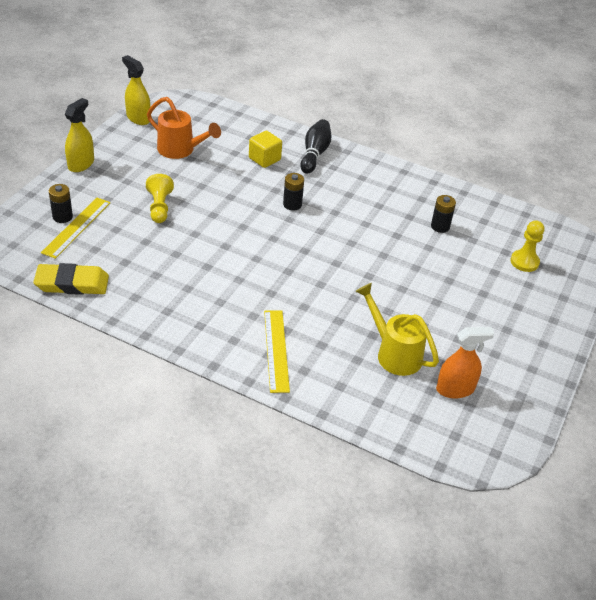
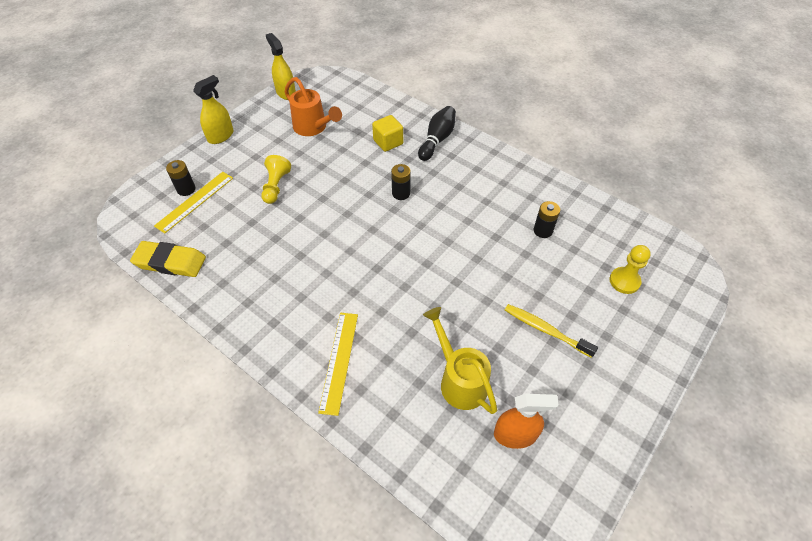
camera: 15 degrees right, 10 degrees up
none -> yellow toothbrush [505,304,598,358]

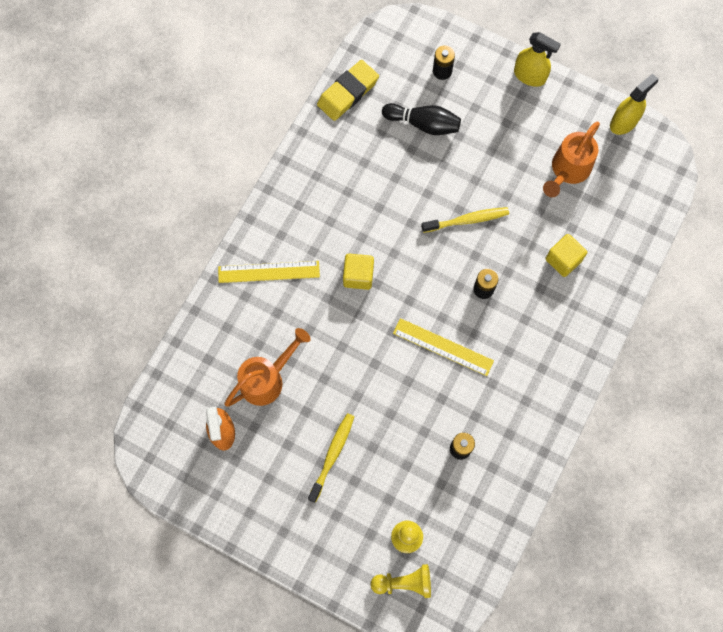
camera: 80 degrees right, 20 degrees up
yellow eraser [130,241,206,277] -> yellow eraser turned 45 degrees clockwise [317,60,379,121]
yellow ruler [154,172,233,233] -> yellow ruler moved to [393,318,494,376]
yellow pawn [261,155,291,204] -> yellow pawn moved to [371,564,431,598]
black bowling pin [418,106,456,161] -> black bowling pin moved to [382,103,461,135]
yellow watering can [423,307,497,414] -> orange watering can [224,328,311,407]
none -> yellow cube [343,254,374,290]
none -> yellow toothbrush [421,207,509,233]

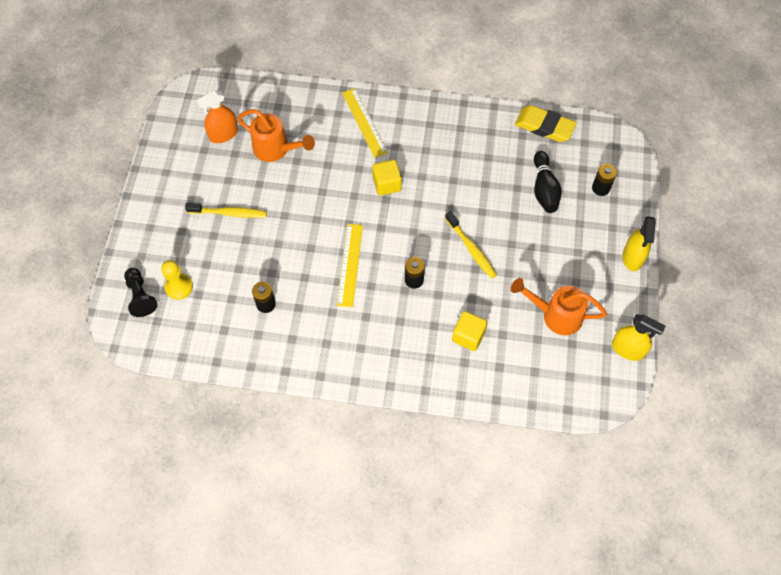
camera: 70 degrees right, 10 degrees down
yellow pawn [371,564,431,598] -> black pawn [124,268,158,317]

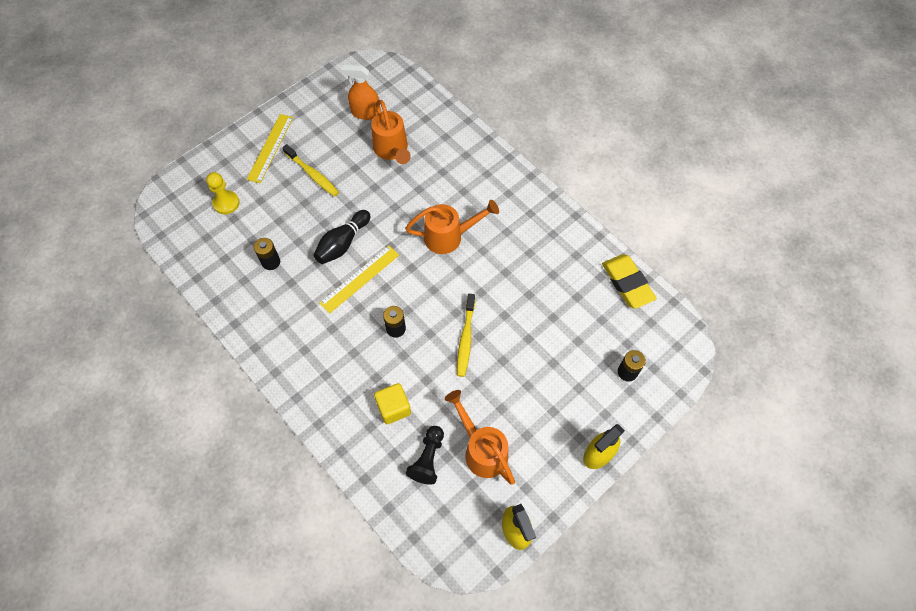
camera: 40 degrees right, 0 degrees up
black pawn [124,268,158,317] -> black pawn moved to [406,426,444,485]
yellow ruler [342,88,388,158] -> yellow ruler moved to [247,114,293,183]
yellow cube [372,160,402,196] -> orange watering can [405,200,499,254]
black bowling pin [534,151,561,213] -> black bowling pin moved to [314,210,370,264]

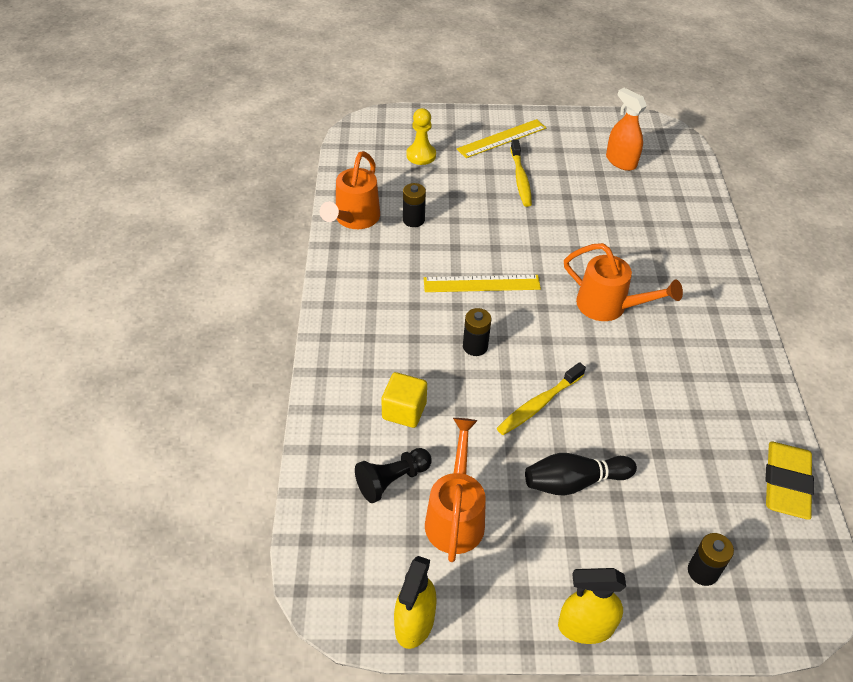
camera: 40 degrees right, 15 degrees down
black bowling pin [314,210,370,264] -> black bowling pin moved to [525,453,637,496]
orange watering can [371,100,411,164] -> orange watering can moved to [320,151,380,229]

